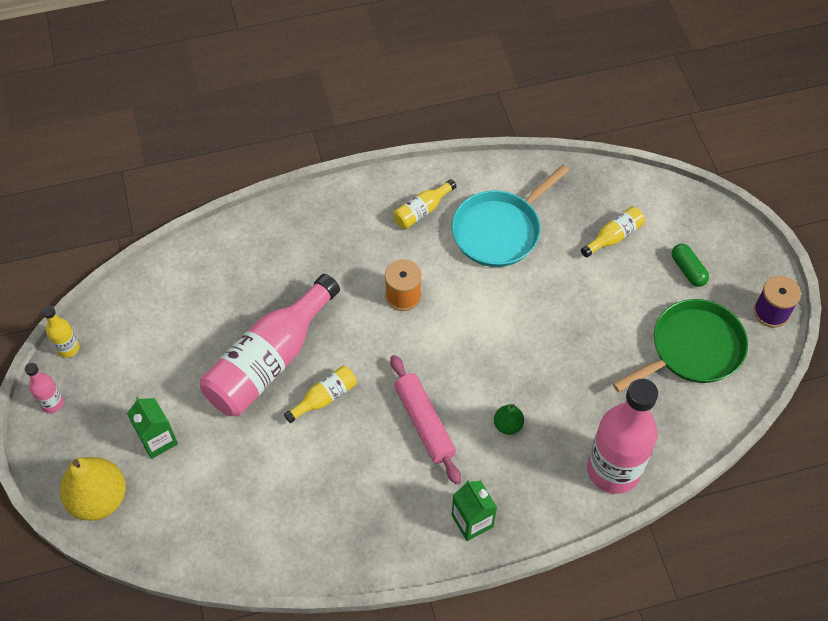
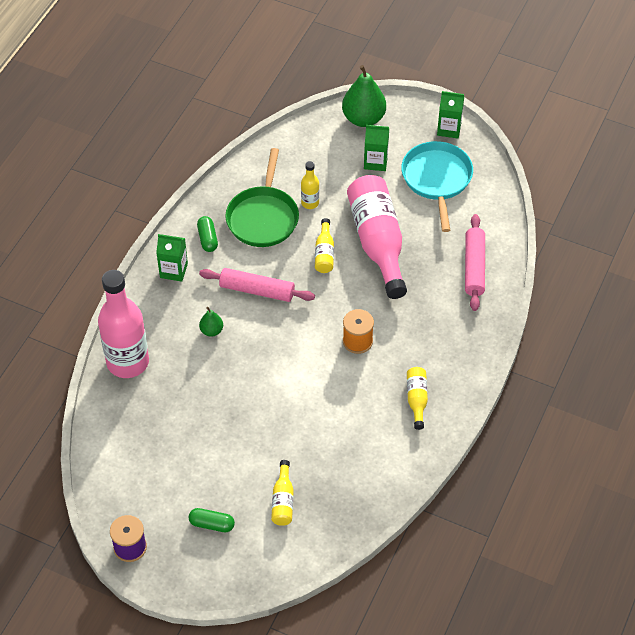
camera: 130 degrees right, 5 degrees down
pink bottle [25,363,64,413] -> green carton [437,91,464,138]
yellow bottle [42,306,79,358] -> yellow bottle moved to [301,161,319,209]
yellow pear [60,457,126,521] -> green pear [342,65,386,127]
turquoise pan [452,165,569,267] -> turquoise pan moved to [401,141,473,232]
green pan [613,299,748,392] -> green pan moved to [225,148,299,247]
none -> green capsule [197,216,218,252]
none -> pink rolling pin [465,214,485,311]

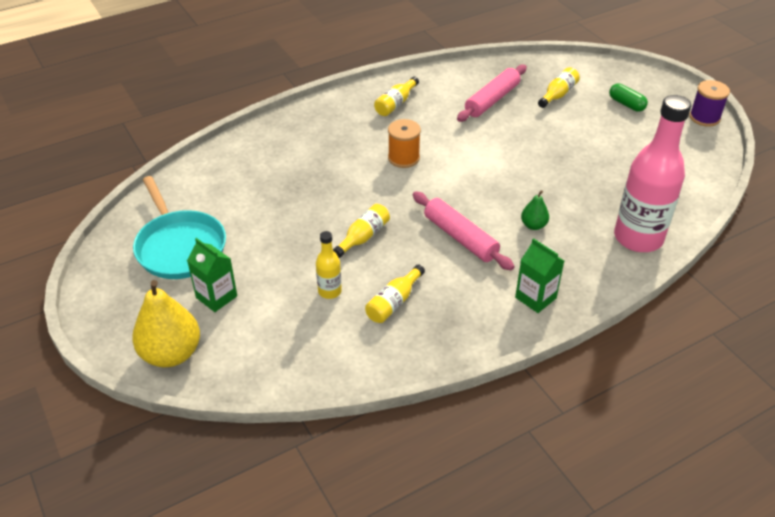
camera: 145 degrees left, 10 degrees down
green capsule [197,216,218,252] -> none
green pan [225,148,299,247] -> yellow bottle [365,264,425,323]
green pear [342,65,386,127] -> yellow pear [132,280,200,367]
pink bottle [347,175,407,299] -> none
turquoise pan [401,141,473,232] -> turquoise pan turned 60 degrees counterclockwise [133,176,226,279]
green carton [437,91,464,138] -> none
pink rolling pin [465,214,485,311] -> pink rolling pin moved to [457,65,527,122]

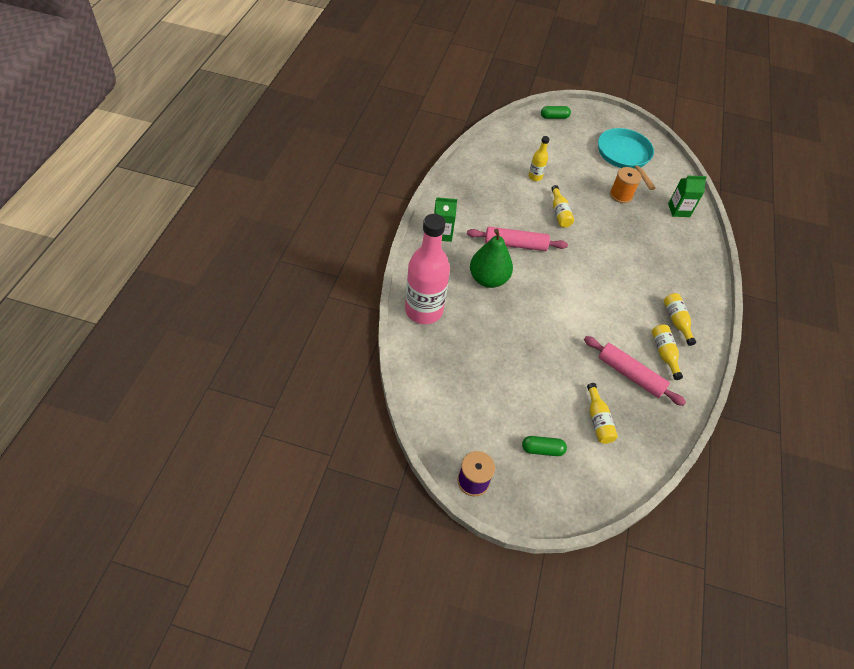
camera: 130 degrees right, 10 degrees up
yellow pear [132,280,200,367] -> green capsule [541,106,571,119]
turquoise pan [133,176,226,279] -> turquoise pan turned 60 degrees clockwise [598,128,656,190]
green carton [187,238,237,312] -> green carton moved to [668,176,707,217]
yellow bottle [365,264,425,323] -> yellow bottle moved to [652,324,683,380]
orange spool [388,119,421,168] -> orange spool moved to [610,167,642,203]
pink rolling pin [457,65,527,122] -> pink rolling pin turned 45 degrees counterclockwise [584,336,686,406]
green pear [521,190,549,230] -> green pear [470,229,513,288], size x2.02

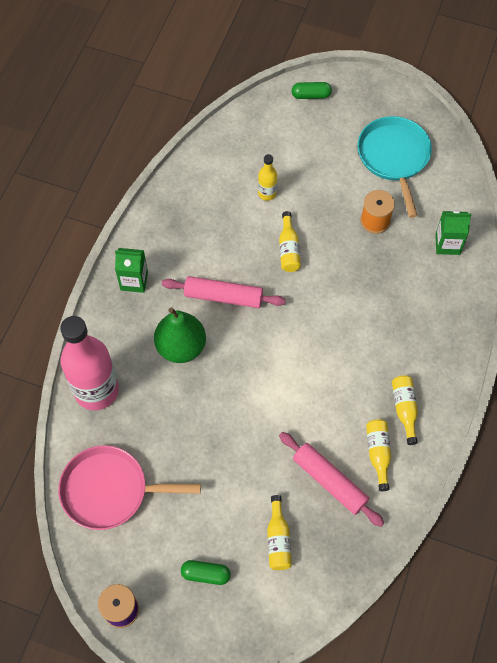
camera: 10 degrees right, 10 degrees up
none -> pink pan [58,445,201,530]

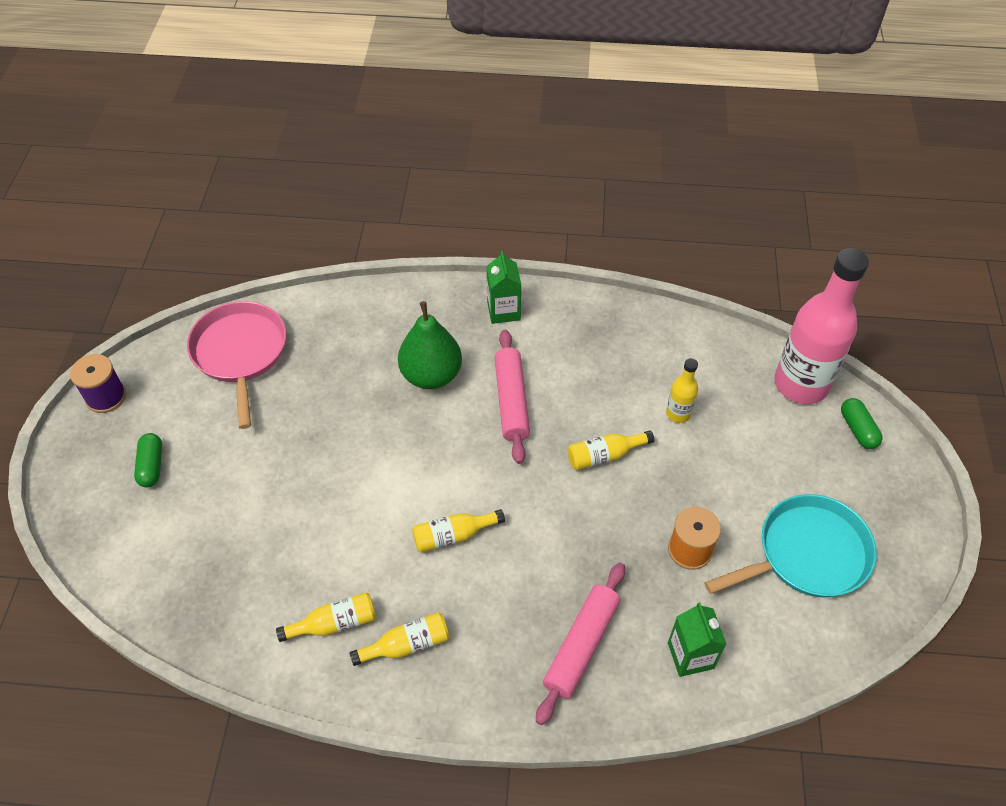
camera: 75 degrees right, 10 degrees down
pink bottle [60,316,119,410] -> pink bottle moved to [774,248,869,404]
yellow bottle [267,495,292,570] -> yellow bottle moved to [412,509,505,553]
pink rolling pin [279,432,384,527] -> pink rolling pin moved to [536,563,625,725]

